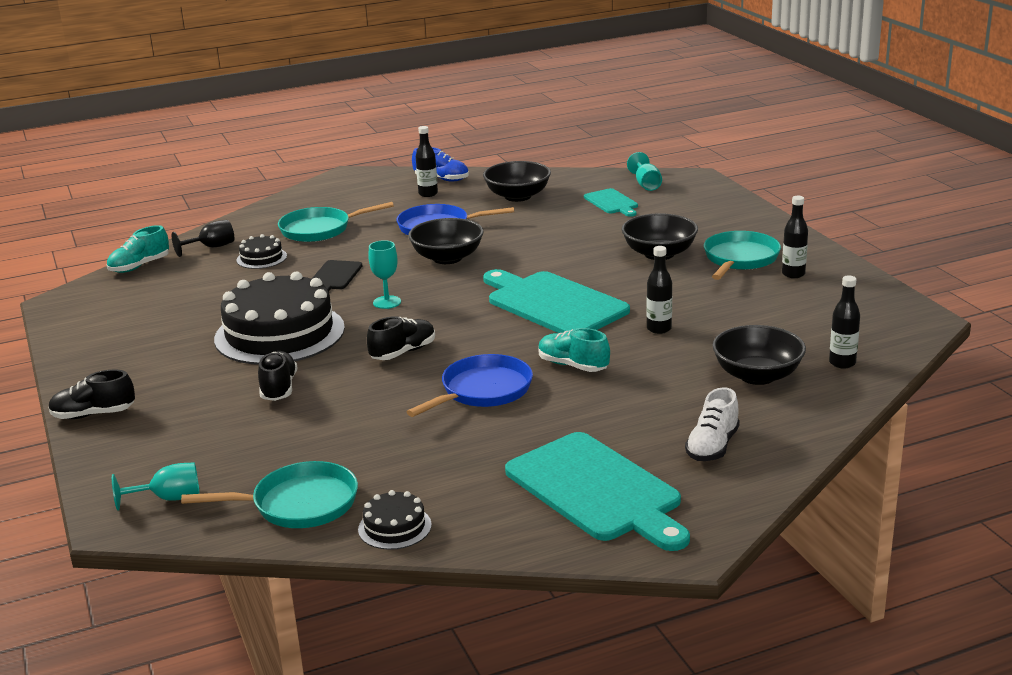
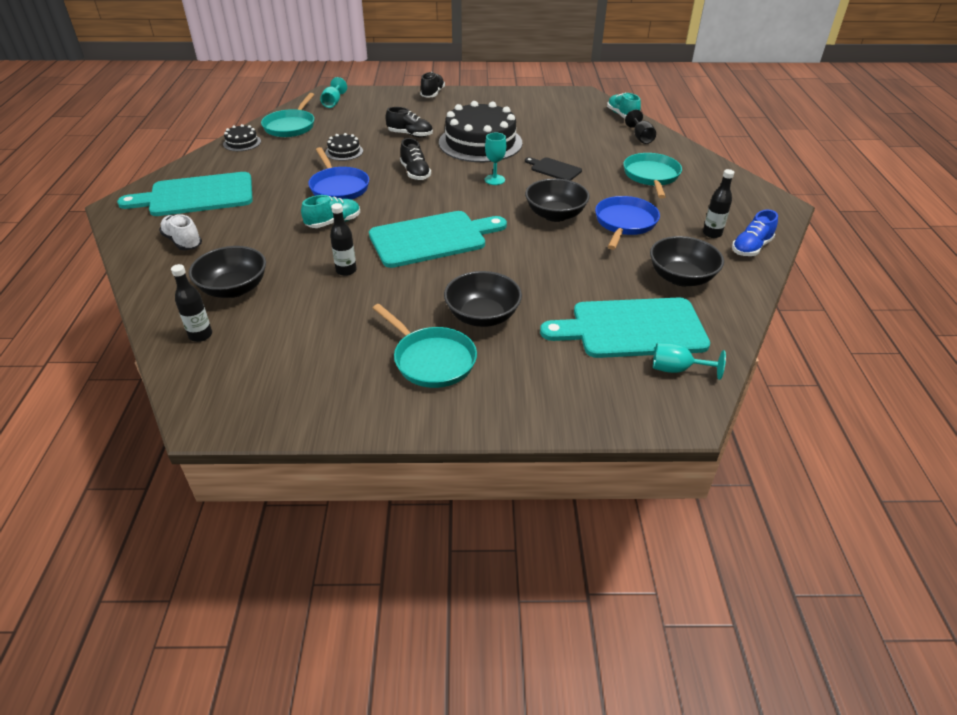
camera: 110 degrees right, 15 degrees up
black cake [236,234,287,269] -> black cake moved to [325,133,363,161]
turquoise cutting board [584,188,638,217] -> turquoise cutting board [540,298,710,358], size x2.01
black bottle [782,196,808,278] -> none

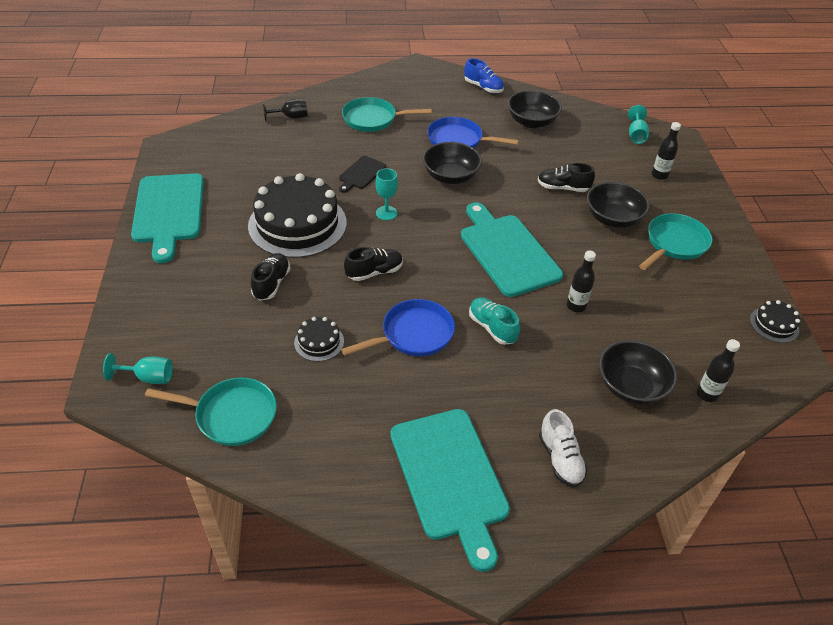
camera: 95 degrees left, 5 degrees up
white shoe [159,214,202,250] -> white shoe turned 60 degrees counterclockwise [539,409,588,487]
black cake [223,124,261,151] -> black cake moved to [750,300,800,343]
black shoe [420,72,445,98] -> black shoe moved to [538,163,595,192]
turquoise cutting board [540,298,710,358] -> turquoise cutting board moved to [131,173,204,263]
turquoise shoe [607,93,641,118] -> none
black bottle [703,169,734,238] -> black bottle moved to [652,122,681,180]

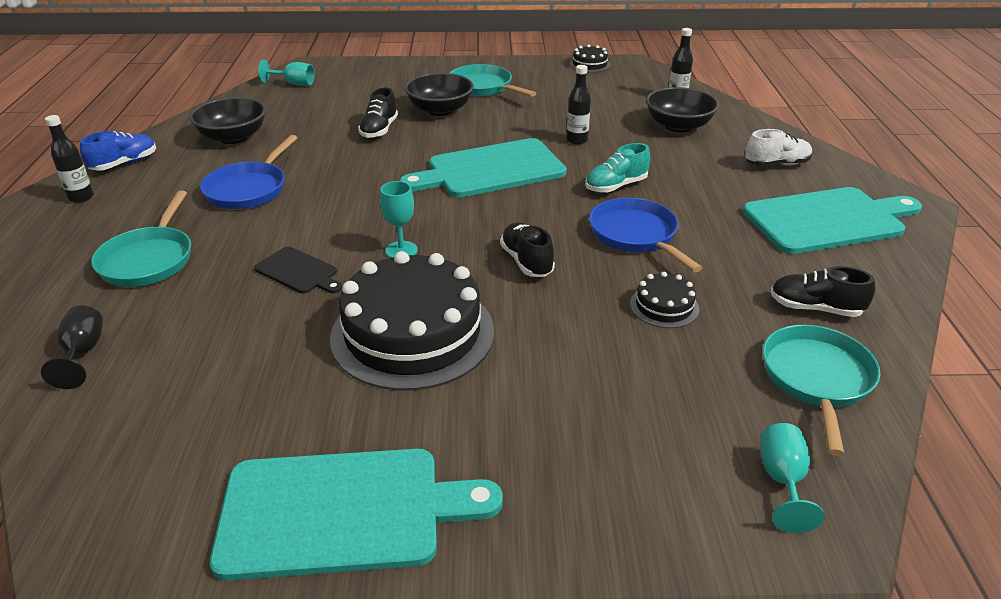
camera: 85 degrees left, 10 degrees down
black shoe [251,253,291,300] -> black shoe moved to [770,266,875,317]
black bowl [423,142,482,184] -> none
black bottle [652,122,681,180] -> black bottle moved to [45,115,94,203]

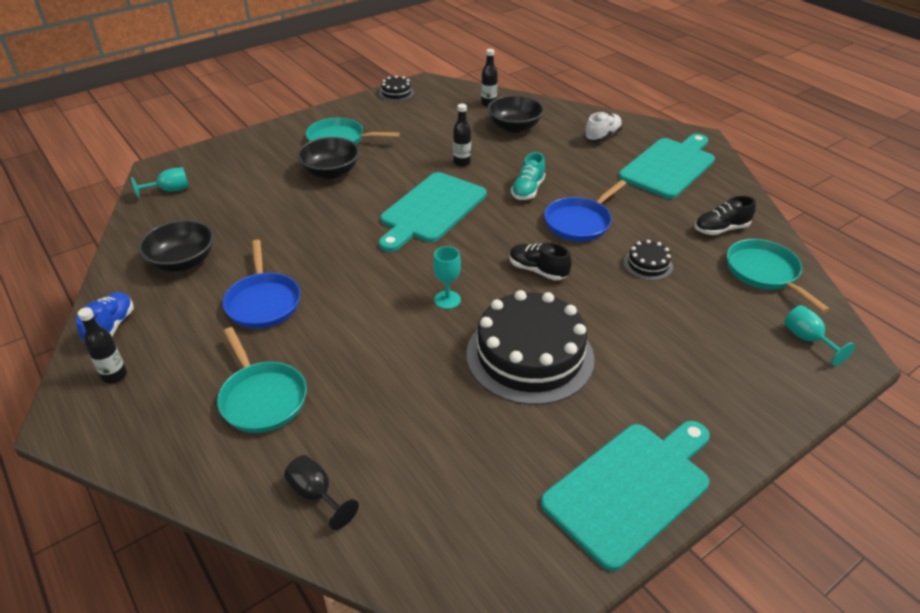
camera: 35 degrees left, 5 degrees up
black cutting board [254,246,342,294] -> none
black shoe [358,88,398,139] -> none
blue pan [589,198,702,272] -> blue pan turned 75 degrees counterclockwise [544,180,626,242]

